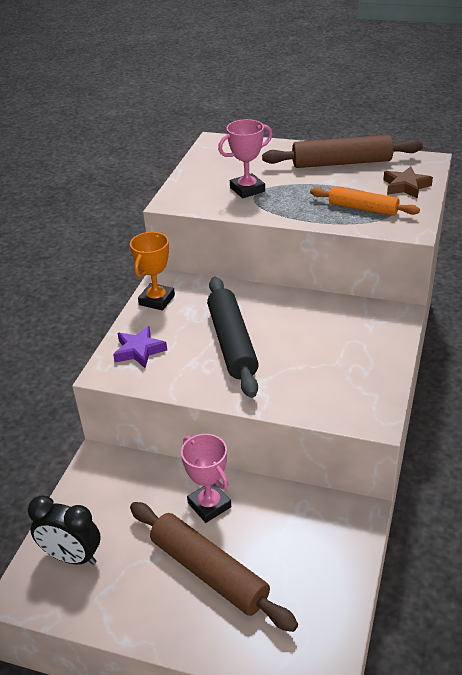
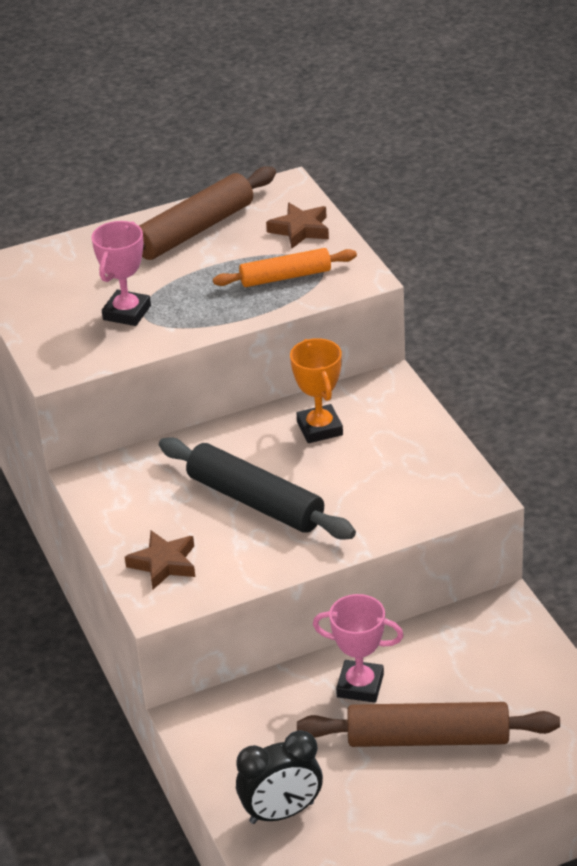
camera: 40 degrees left, 0 degrees up
purple star [113,326,167,368] -> brown star [125,531,195,589]
orange trophy [130,232,175,311] -> orange trophy moved to [290,338,343,443]

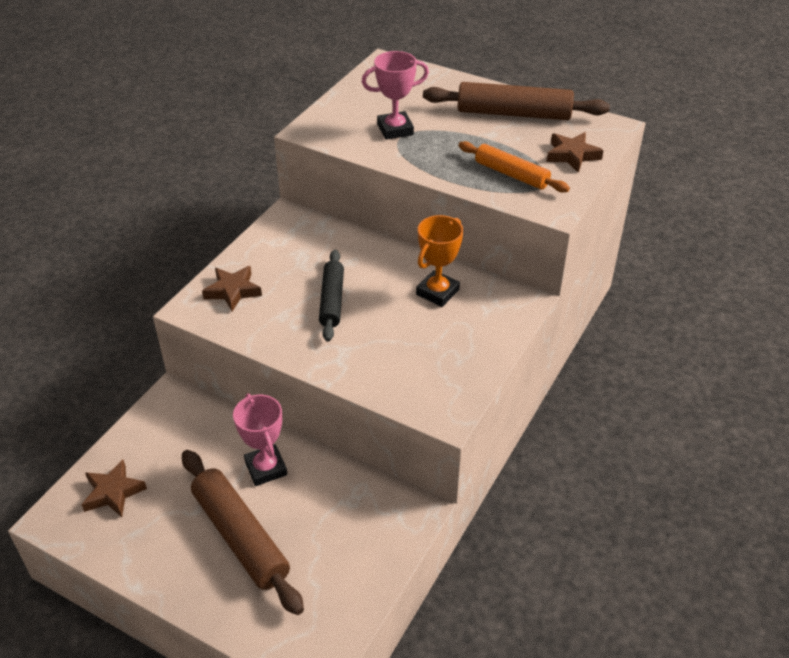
camera: 50 degrees right, 5 degrees up
black rolling pin [159,437,356,539] -> black rolling pin [319,250,344,341], size x0.64
black clock [236,730,323,824] -> brown star [82,460,147,517]

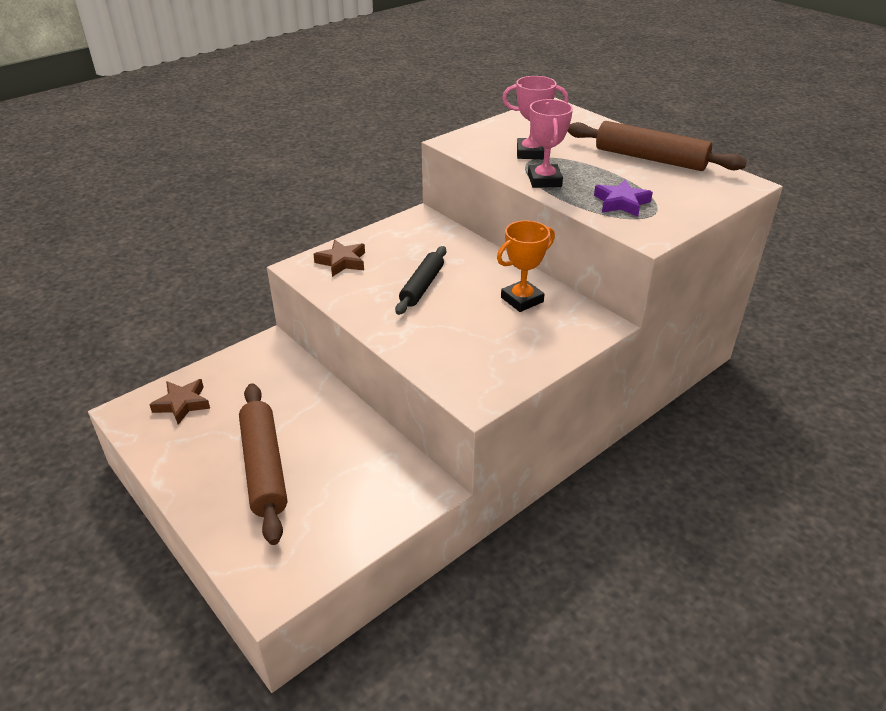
camera: 20 degrees right, 5 degrees down
pink trophy [233,393,287,486] -> pink trophy moved to [528,99,573,188]
orange rolling pin [459,141,570,193] -> purple star [594,179,653,217]
brown star [546,132,604,173] -> none

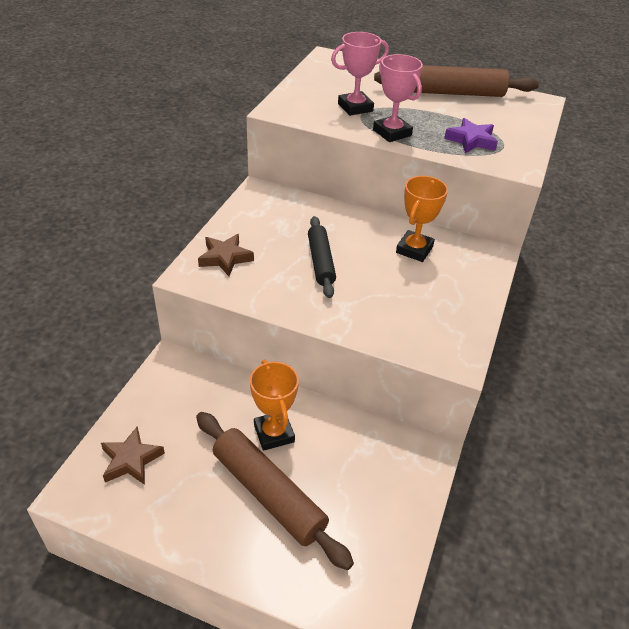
camera: 30 degrees left, 5 degrees up
none -> orange trophy [250,360,299,451]

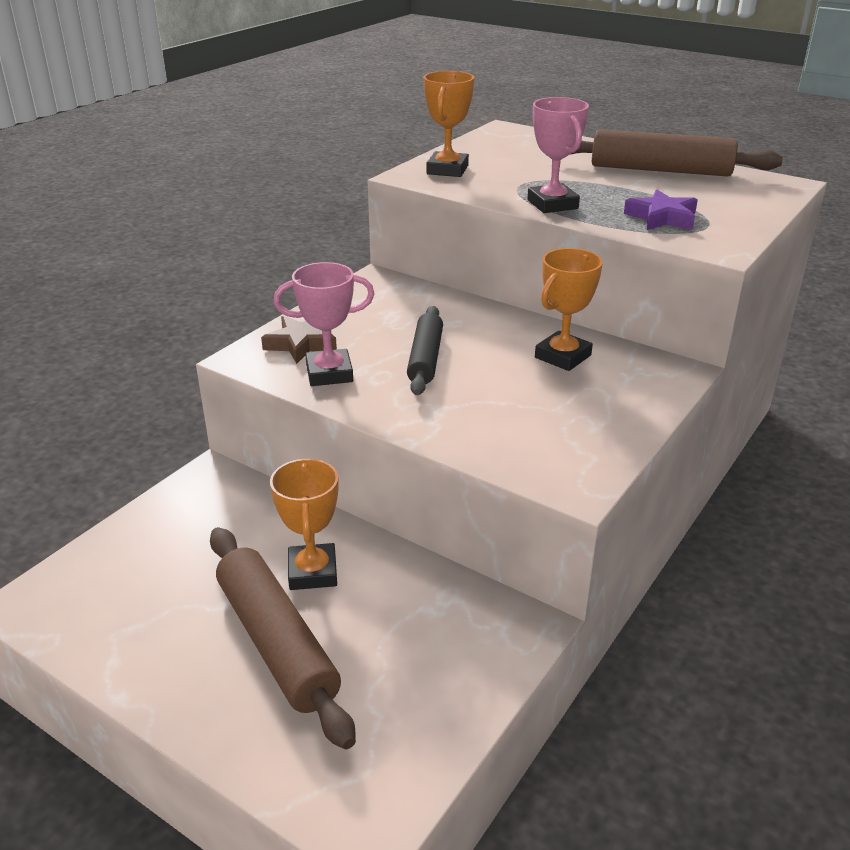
camera: 15 degrees right, 10 degrees down
brown star [101,427,165,485] -> none
pink trophy [331,32,389,116] -> pink trophy moved to [274,262,374,386]
none -> orange trophy [424,71,474,177]

